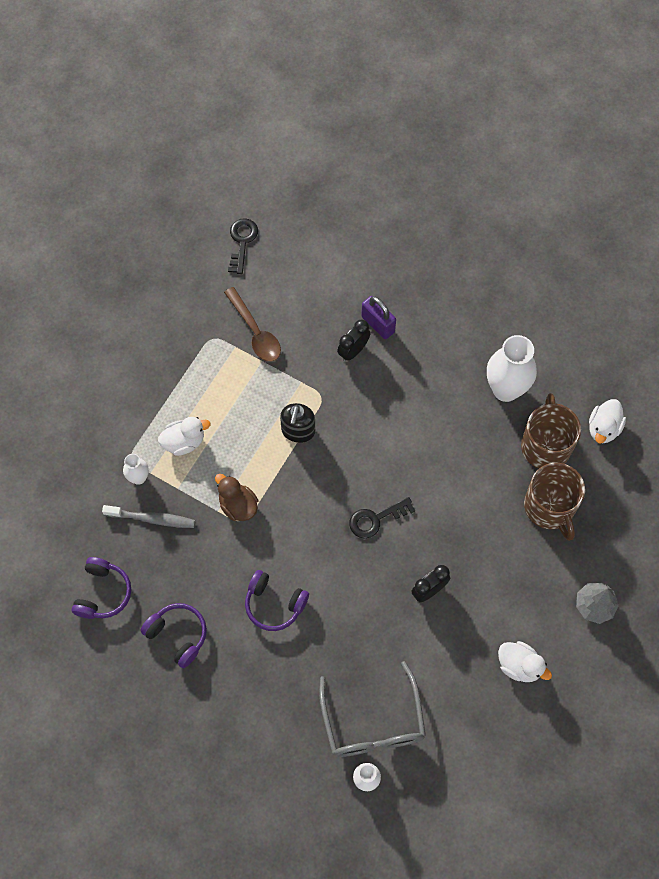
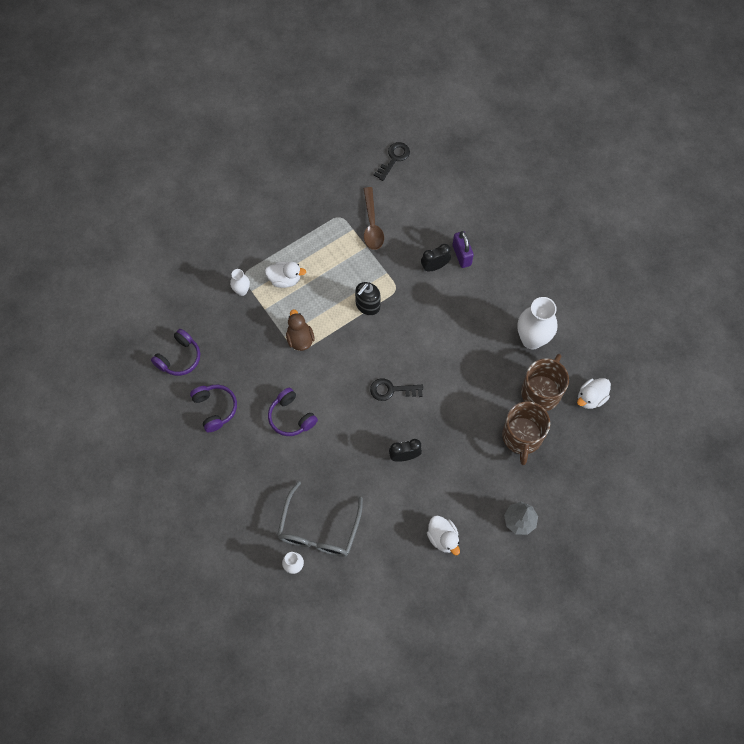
camera: 25 degrees right, 0 degrees up
grey toothbrush [102,505,195,528] -> none

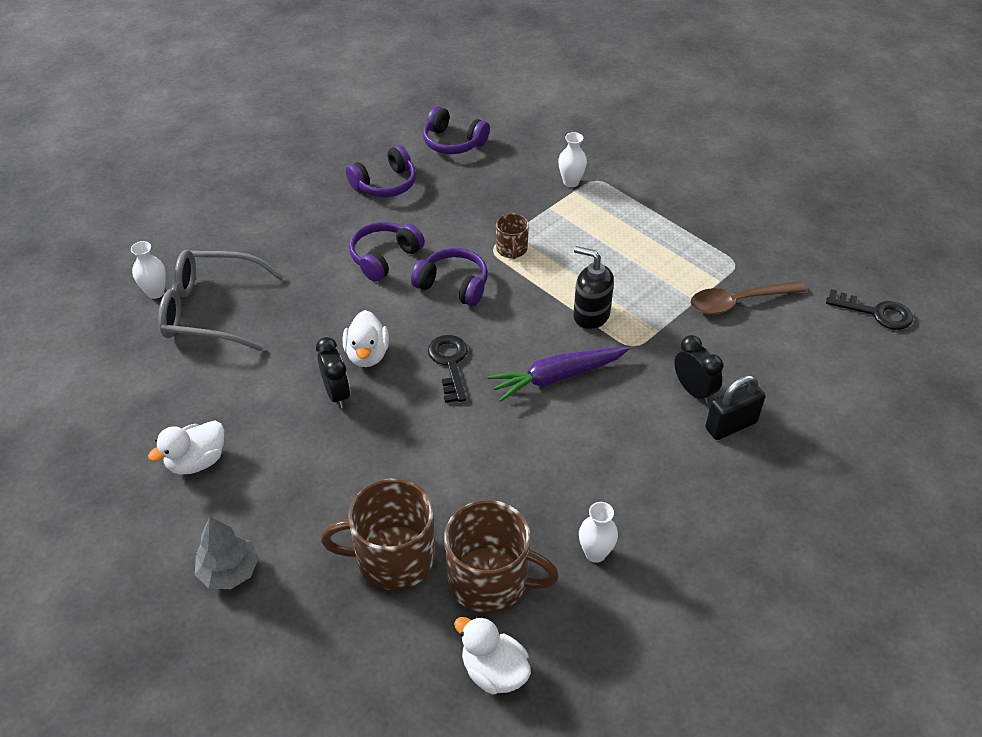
camera: 80 degrees right, 20 degrees down
white duck [265,262,306,288] -> white duck moved to [343,310,389,367]
brown duck [286,309,314,351] -> brown mug [496,213,529,259]
purple padlock [453,231,474,268] -> black padlock [705,375,765,440]
white vase [517,297,558,350] -> white vase [579,502,618,563], size x0.51
none -> purple headphones [411,248,488,307]
none -> purple carrot [487,347,630,402]

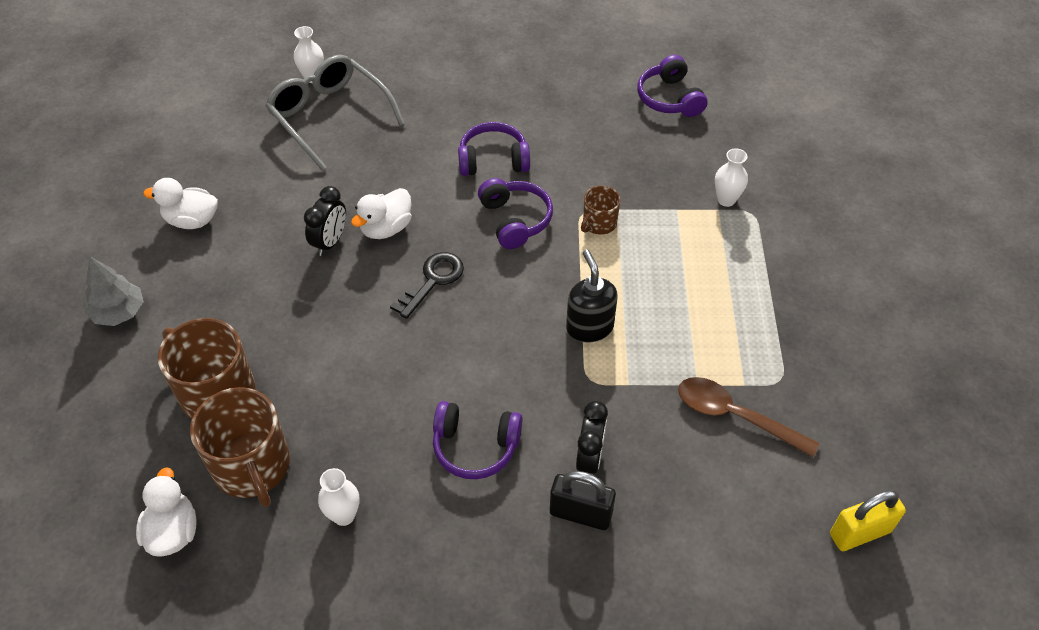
camera: 45 degrees right, 5 degrees up
purple headphones [346,145,416,197] -> purple headphones moved to [433,401,522,479]
purple carrot [487,347,630,402] -> none
black key [826,289,913,330] -> yellow padlock [830,490,906,551]

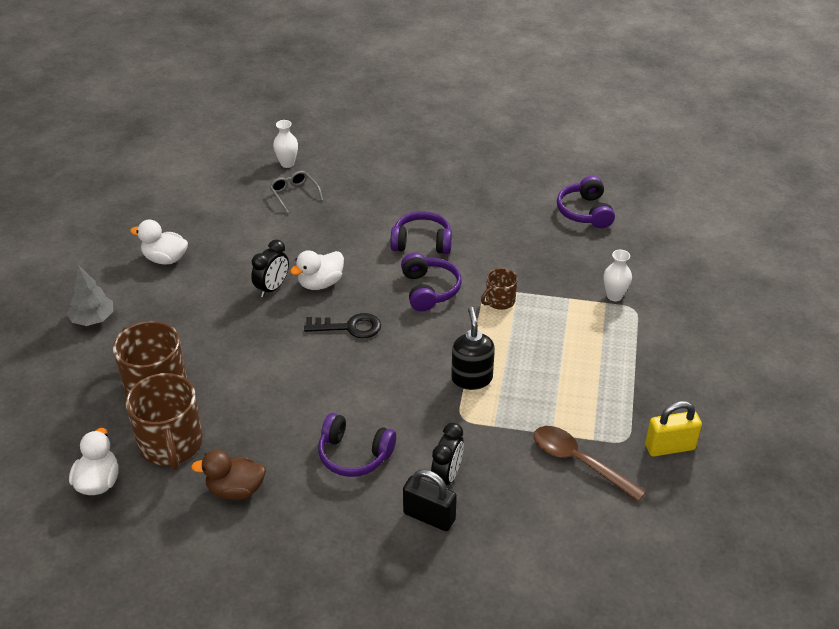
camera: 10 degrees right, 10 degrees down
grey glasses [265,55,405,171] -> grey glasses [270,171,323,213], size x0.48
white vase [318,468,359,526] -> brown duck [191,450,266,500]
black key [390,252,464,319] -> black key turned 45 degrees clockwise [304,313,381,338]
yellow padlock [830,490,906,551] -> yellow padlock moved to [645,401,702,456]

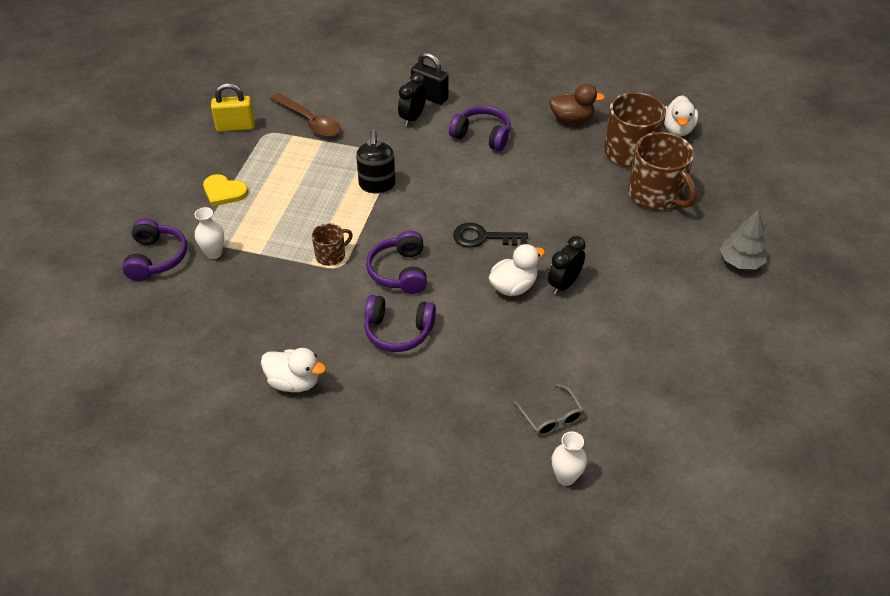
camera: 175 degrees left, 5 degrees up
white duck [130,220,188,265] -> white duck moved to [261,348,326,392]
purple headphones [557,176,615,228] -> purple headphones moved to [122,218,187,281]
none -> yellow heart [203,174,248,206]

